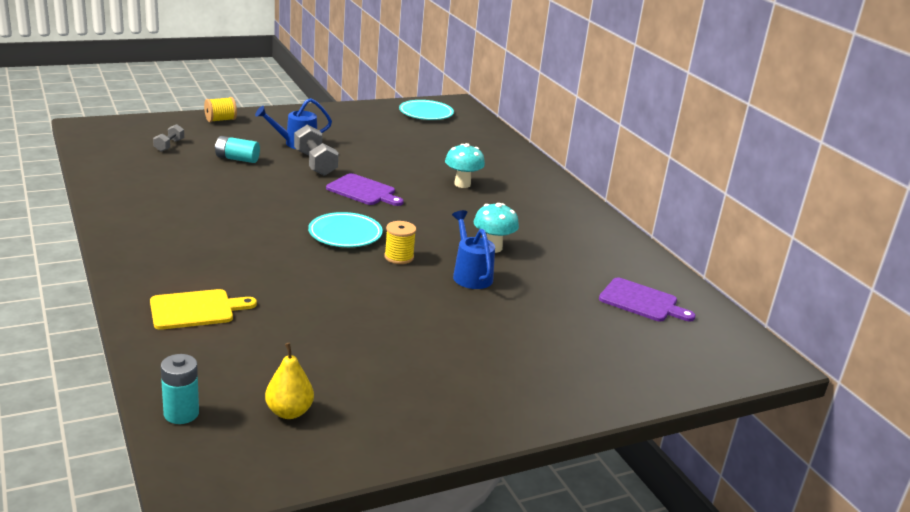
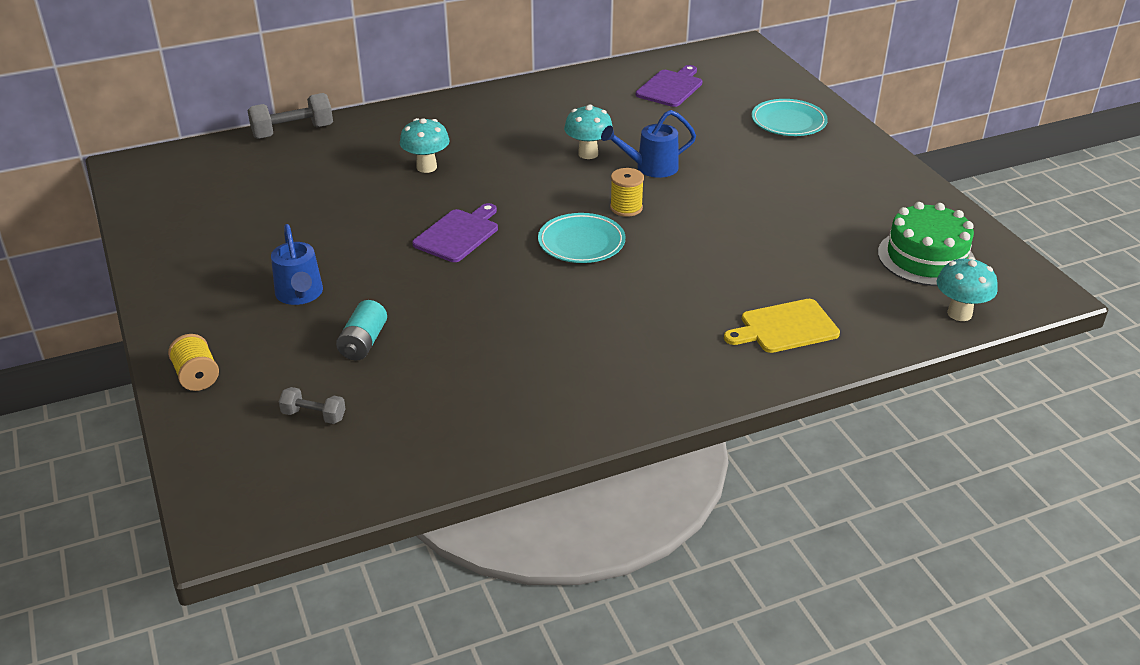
camera: 85 degrees left, 10 degrees up
yellow cutting board [150,289,257,330] -> yellow cutting board turned 90 degrees counterclockwise [724,299,840,353]
turquoise battery [161,354,199,424] -> turquoise mushroom [937,257,998,321]
yellow pear [265,343,314,419] -> green cake [878,202,975,286]
grey dumbbell [294,125,338,176] -> grey dumbbell moved to [247,93,333,139]
turquoise plate [399,100,454,120] -> turquoise plate moved to [751,99,828,136]

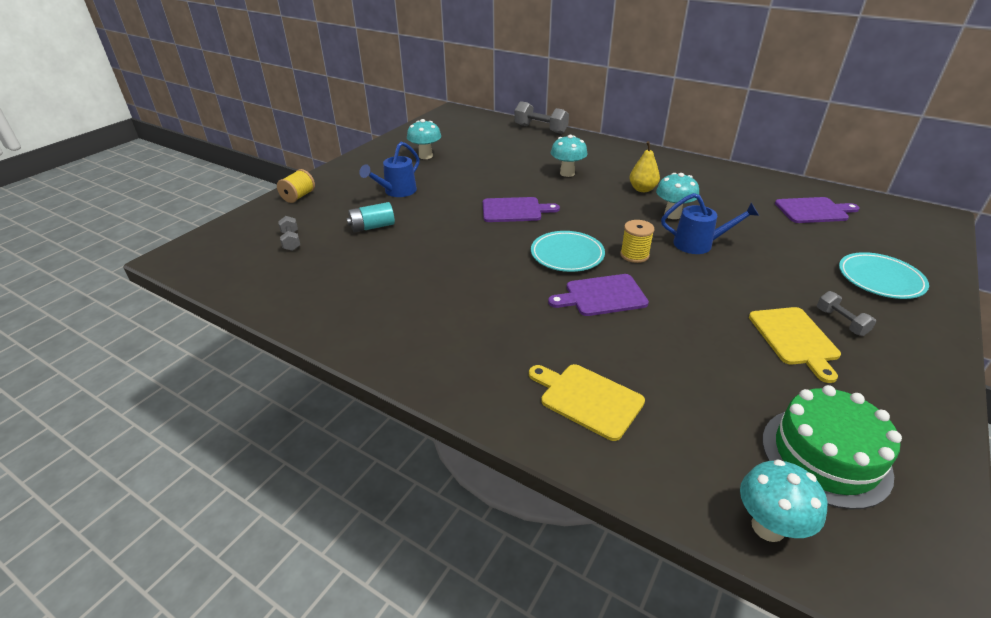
camera: 55 degrees right, 0 degrees up
blue watering can [601,110,696,178] -> blue watering can turned 150 degrees clockwise [661,193,759,254]
none -> turquoise mushroom [407,119,441,159]
none -> purple cutting board [548,274,649,316]
none -> yellow pear [629,141,660,192]
none -> yellow cutting board [749,307,841,383]
none -> grey dumbbell [817,291,876,336]

